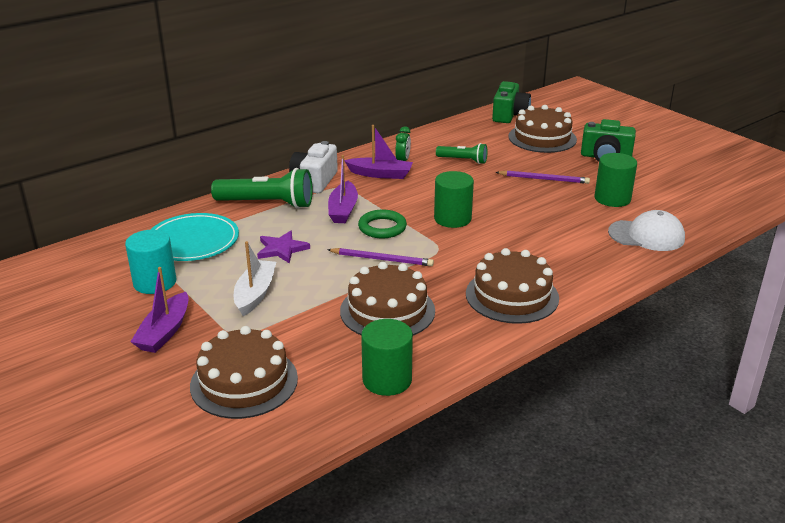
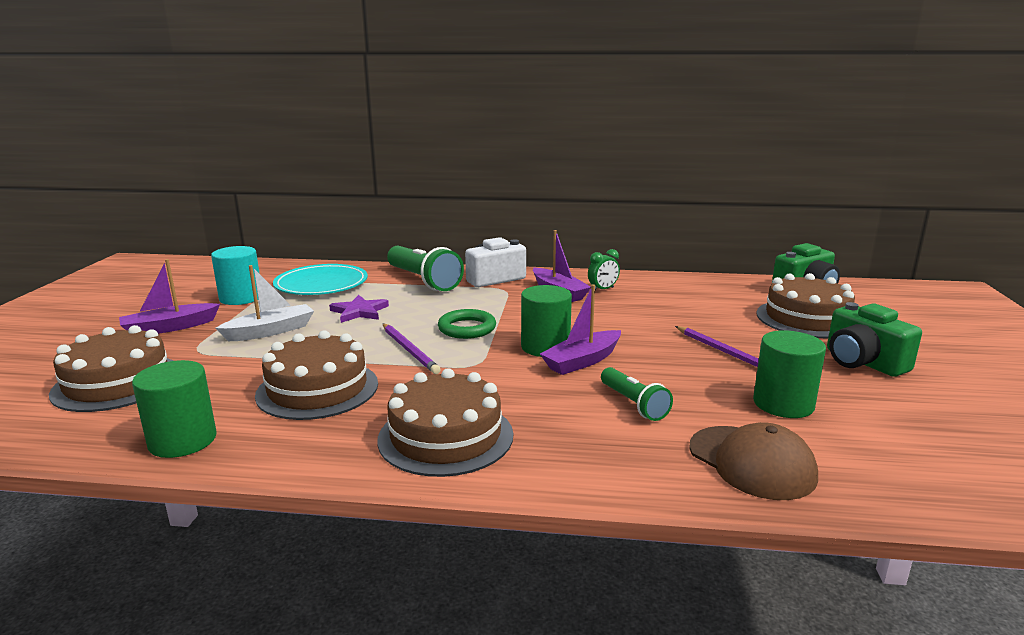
camera: 45 degrees right, 10 degrees down
purple boat [328,155,358,223] -> purple boat moved to [540,284,621,375]
green flashlight [436,143,487,164] -> green flashlight moved to [601,367,673,421]
white cap [608,210,685,251] -> brown cap [689,422,818,500]

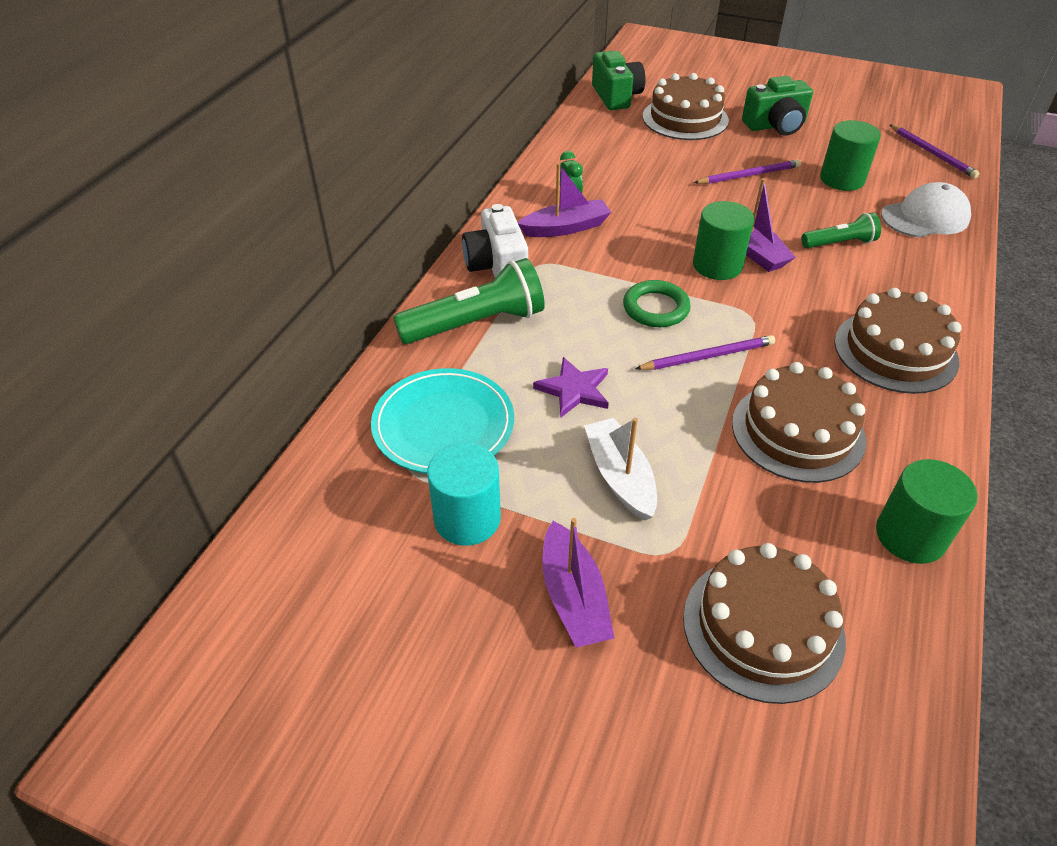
camera: 75 degrees left, 25 degrees up
brown cap [689,422,818,500] -> white cap [881,182,971,238]
none -> purple pencil [889,124,980,178]

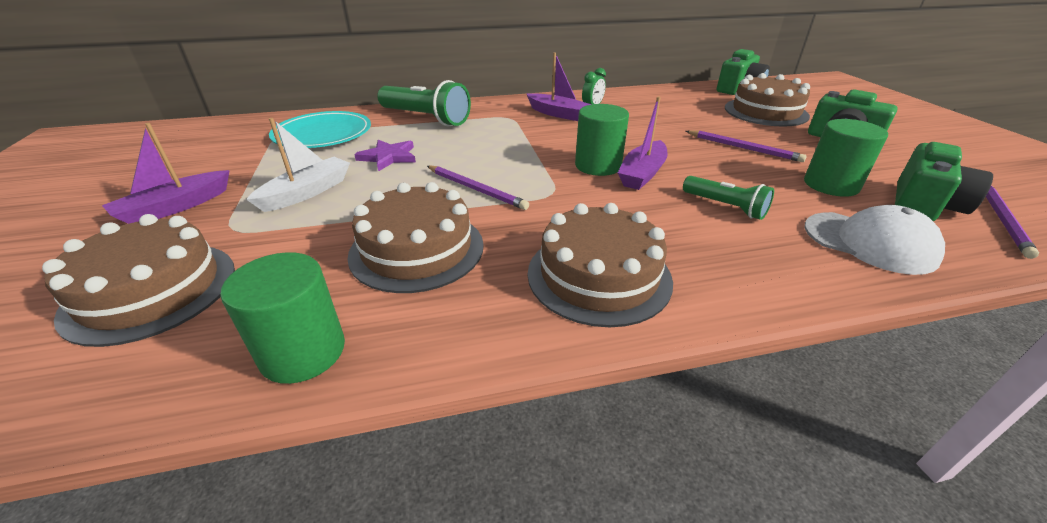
camera: 55 degrees right, 10 degrees down
turquoise cylinder [427,443,501,546] -> none
white camera [462,204,528,278] -> none
green ring [623,280,691,327] -> none
none -> green camera [895,142,993,221]

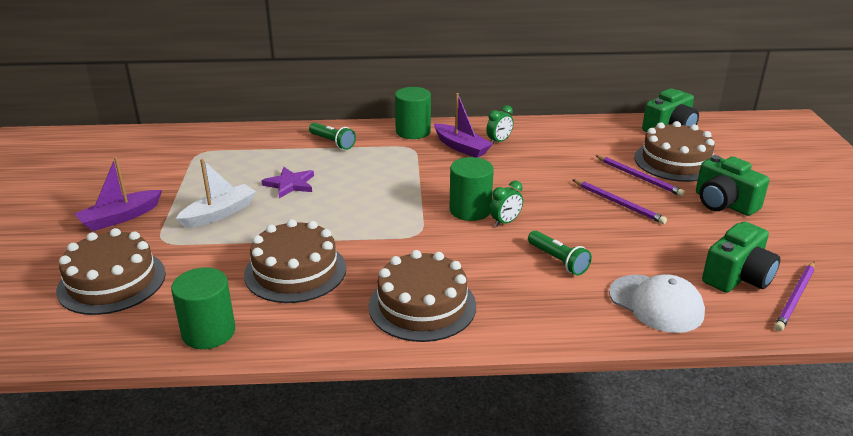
camera: 10 degrees right, 5 degrees down
turquoise plate [269,111,371,148] -> none
green flashlight [377,80,471,126] -> green flashlight [309,123,356,150], size x0.57
purple pencil [427,166,529,210] -> purple pencil moved to [595,155,685,196]
purple boat [618,96,668,190] -> green clock [490,181,523,227]
green cylinder [804,119,888,197] -> green cylinder moved to [395,87,431,139]

